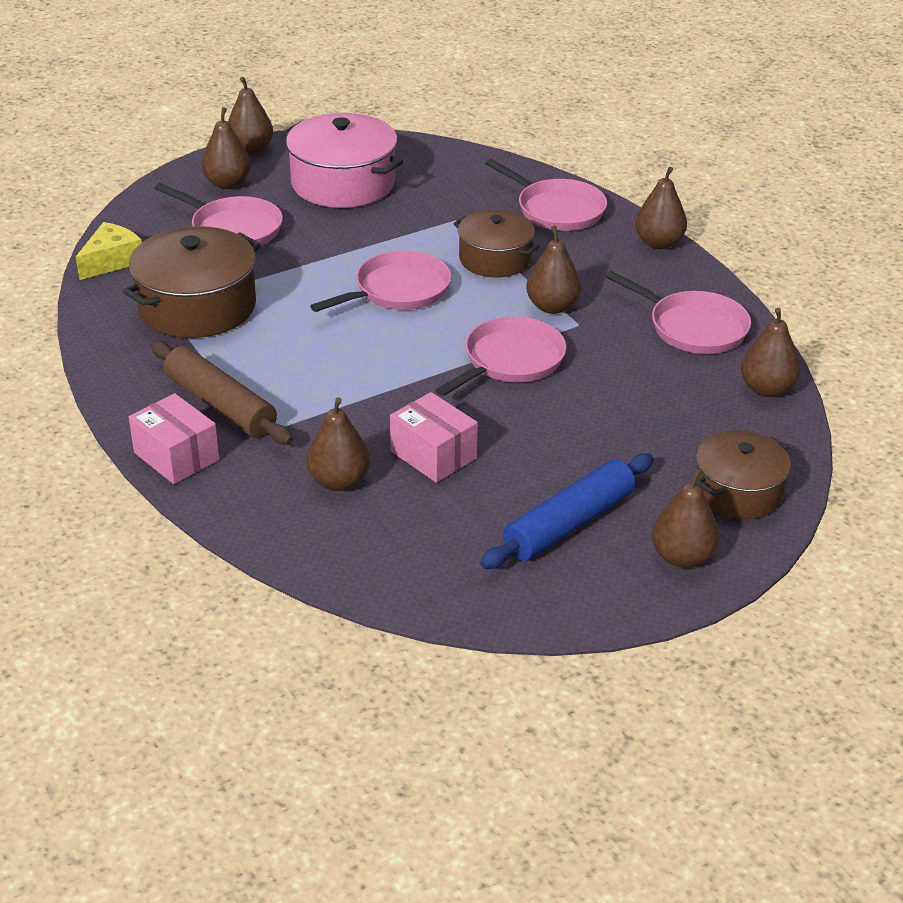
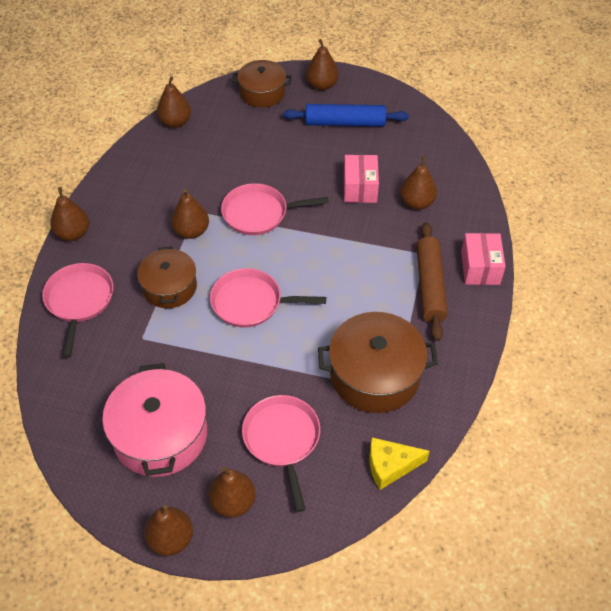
camera: 135 degrees left, 15 degrees up
pink pan [605,271,751,354] -> none

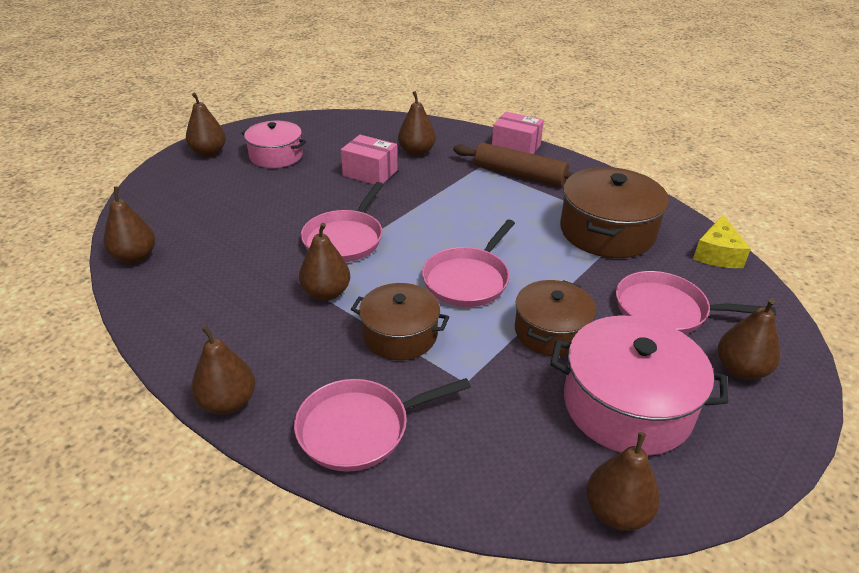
camera: 65 degrees left, 15 degrees down
pink pan [42,263,113,358] -> pink pan turned 45 degrees counterclockwise [294,378,471,472]
brown pear [144,505,193,556] -> brown pear moved to [587,432,660,531]
brown pot [232,60,292,107] -> brown pot moved to [515,280,596,356]
blue rolling pin [283,104,409,127] -> pink pot [241,121,306,168]

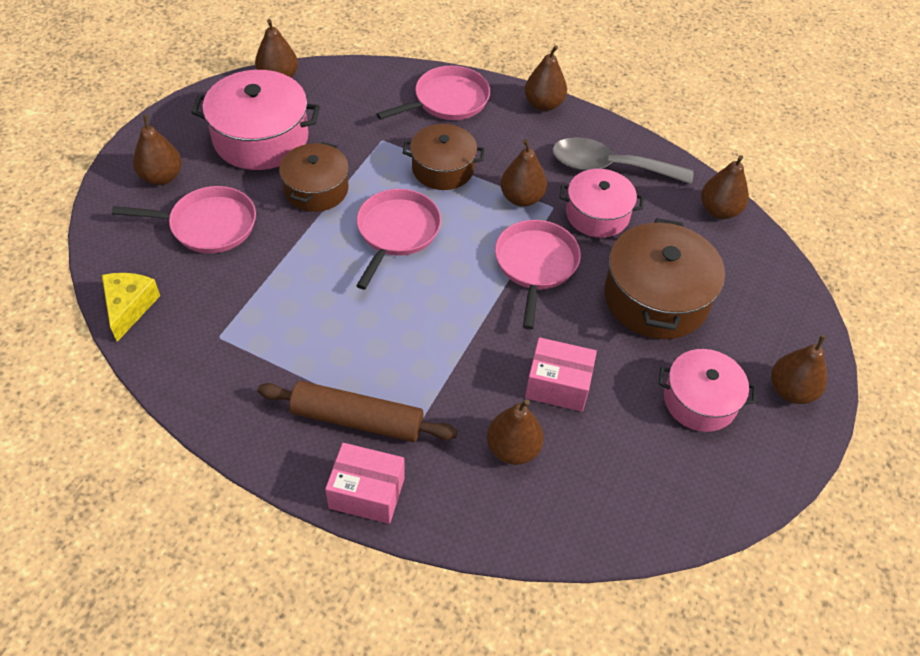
camera: 165 degrees right, 15 degrees up
brown pot [560,167,669,258] -> brown pot moved to [604,218,725,339]
none -> grey spoon [552,137,694,184]
none -> pink pot [560,169,644,238]

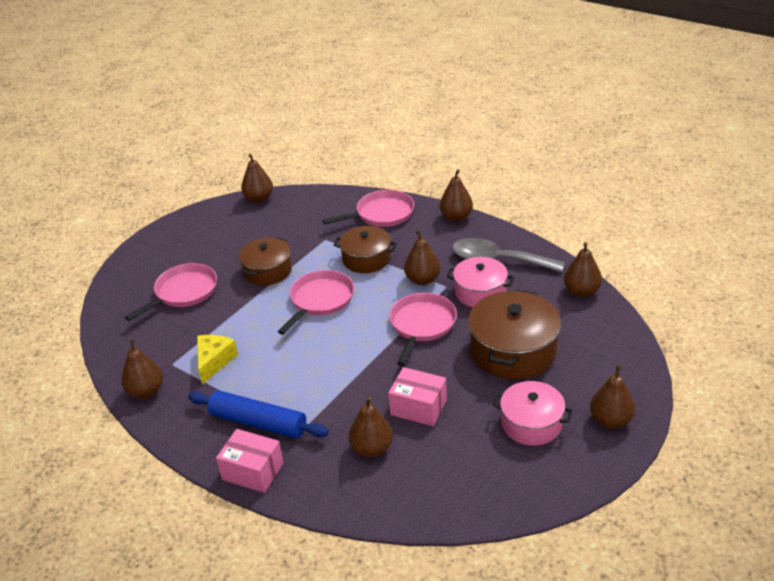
camera: 15 degrees right, 15 degrees down
yellow cheese [102,273,160,342] -> yellow cheese moved to [197,335,238,384]
pink pan [112,186,256,253] -> pink pan turned 60 degrees counterclockwise [125,263,217,321]
brown pear [133,115,182,185] -> brown pear moved to [121,339,163,399]
pink pot [191,70,320,170] -> none
brown rolling pin [257,381,457,442] -> blue rolling pin [188,390,329,438]

